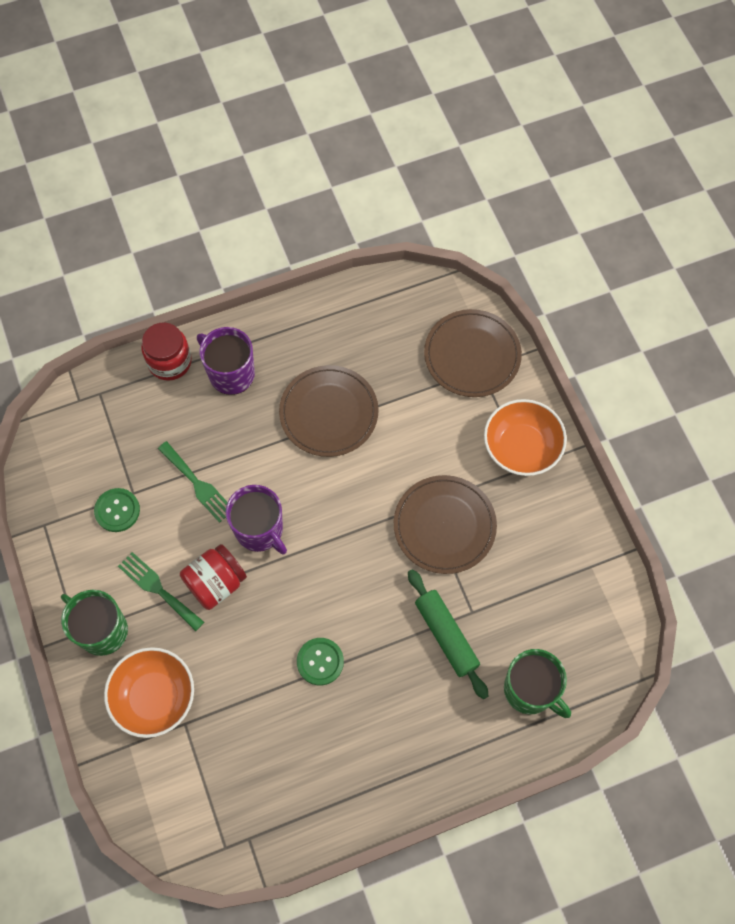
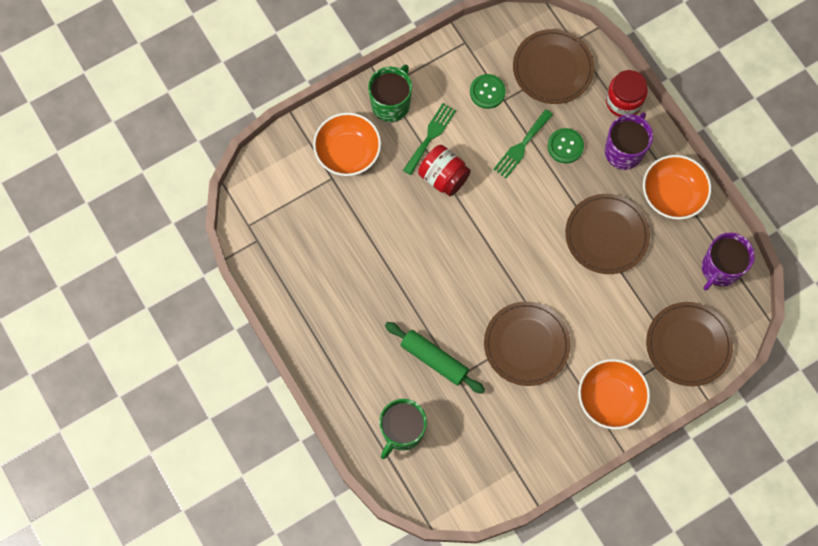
camera: 80 degrees right, 5 degrees up
purple mug [226,485,287,555] -> purple mug moved to [702,233,755,290]
green button [297,638,344,685] -> green button moved to [548,128,584,163]
green rolling pin [408,569,489,699] -> green rolling pin turned 75 degrees clockwise [385,322,485,394]
none -> brown plate [513,29,594,104]
none -> orange bowl [643,155,711,220]

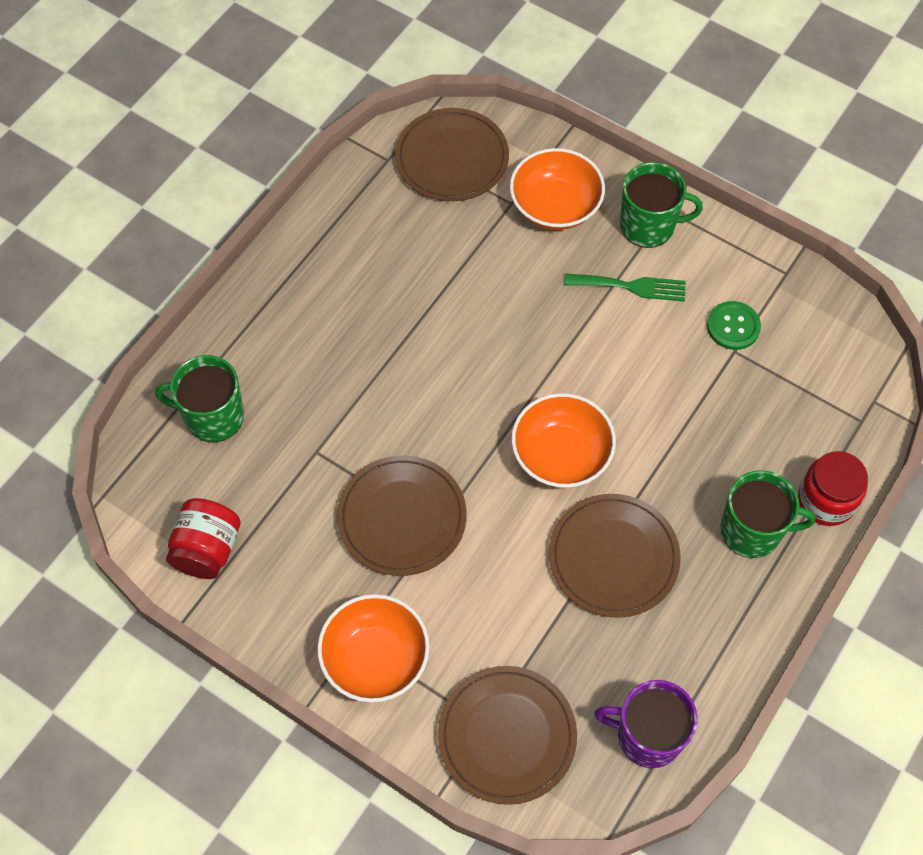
camera: 65 degrees right, 10 degrees down
green rolling pin [385,322,485,394] -> none
red jar [418,145,471,196] -> red jar moved to [166,498,241,579]
green fork [493,109,553,178] -> none
brown plate [513,29,594,104] -> brown plate moved to [395,108,509,201]
green button [548,128,584,163] -> none
purple mug [605,112,653,170] -> green mug [720,470,815,558]
orange bowl [643,155,711,220] -> orange bowl moved to [511,393,616,488]

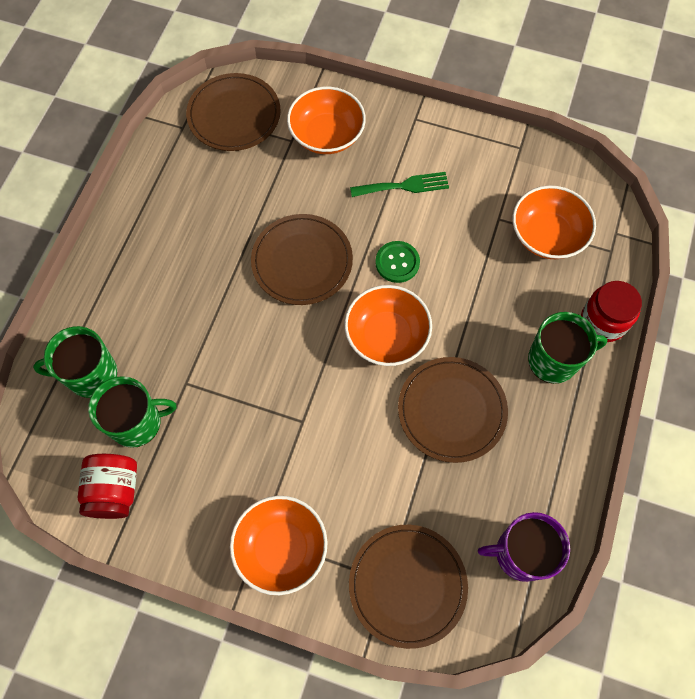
camera: 15 degrees left, 5 degrees up
brown plate [337,455,467,576] -> brown plate moved to [251,214,353,305]
green mug [620,162,703,248] -> green mug moved to [88,376,176,448]
green button [707,301,761,350] -> green button moved to [375,241,420,283]
none -> orange bowl [513,185,596,259]

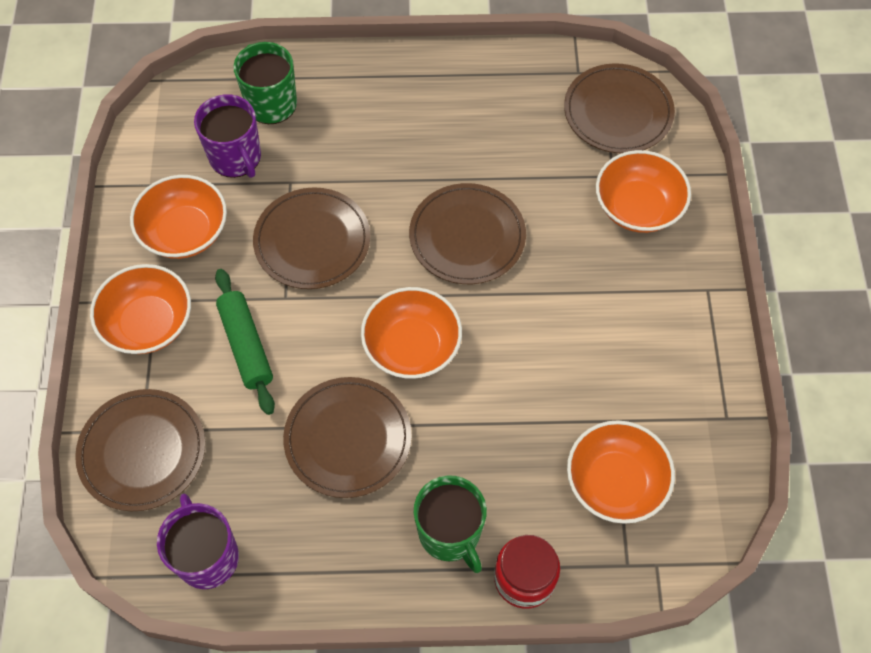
camera: 70 degrees right, 5 degrees down
red jar [78,454,137,519] -> none
green mug [88,376,176,448] -> purple mug [194,94,261,178]
green fork [350,172,449,197] -> none
green button [375,241,420,283] -> none
none -> orange bowl [130,175,227,259]
none -> green rolling pin [215,269,275,415]
none -> brown plate [253,187,370,289]

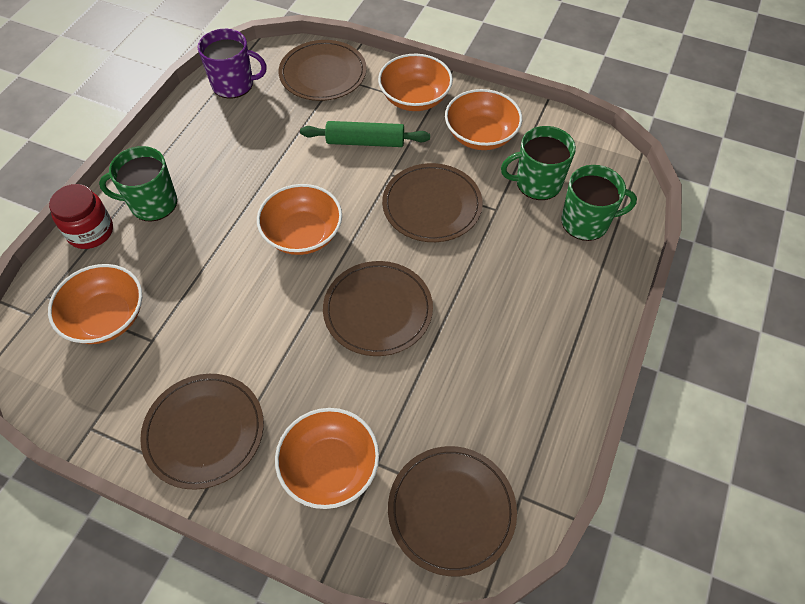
camera: 115 degrees right, 5 degrees down
purple mug [194,94,261,178] -> green mug [501,126,576,200]
brown plate [283,377,412,498] -> brown plate moved to [140,374,264,490]

